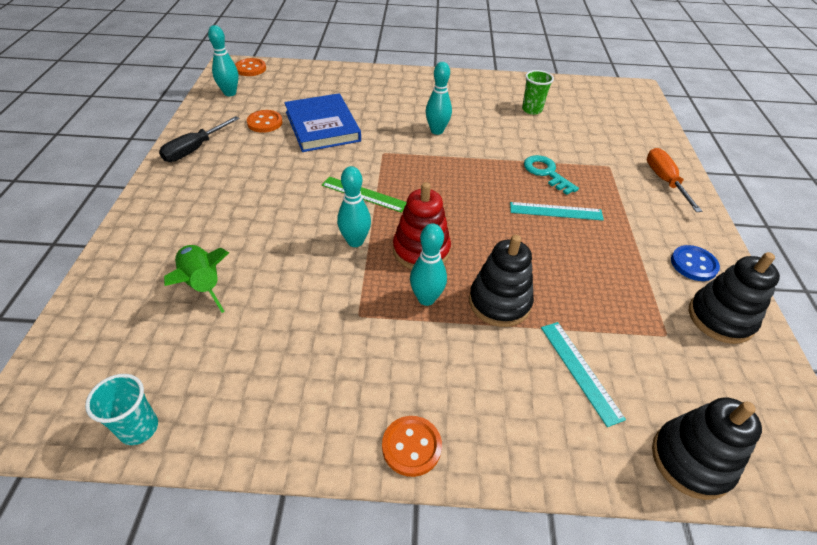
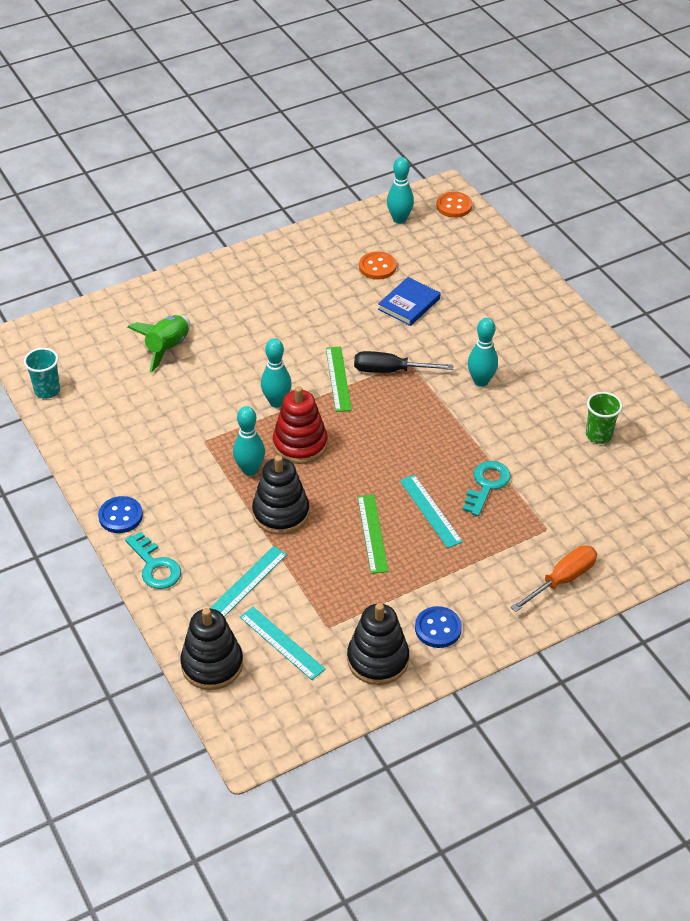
camera: 60 degrees right, 0 degrees up
black screwdriver [159,116,240,162] -> black screwdriver moved to [354,351,453,373]
blue book [284,93,361,152] -> blue book [378,277,441,326], size x0.62
orange button [382,416,442,477] -> blue button [98,496,143,533]
none -> turquoise key [125,532,181,589]
none -> turquoise ruler [240,607,325,680]
none -> green ruler [357,495,389,574]

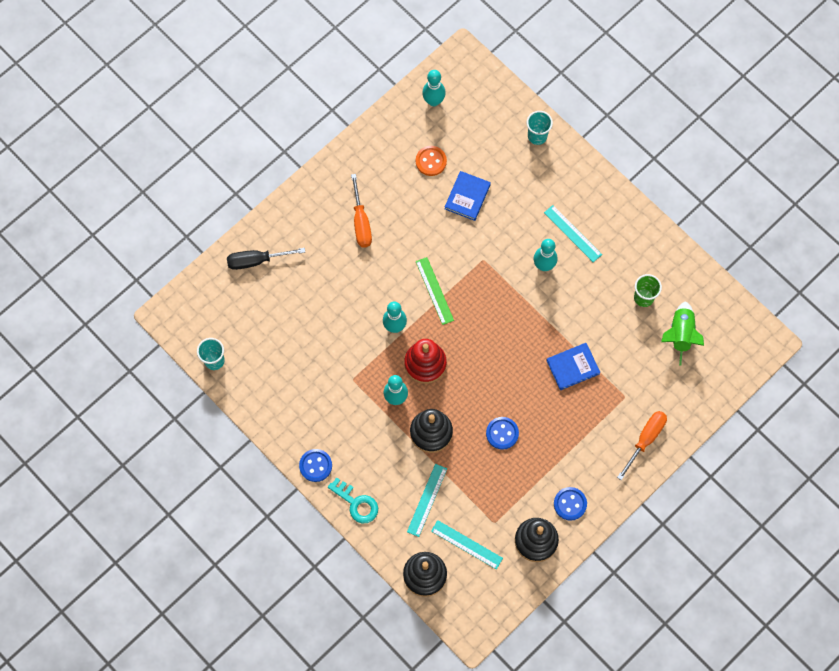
camera: 15 degrees left, 25 degrees up
green rocket [127,315,190,372] -> green rocket moved to [661,301,704,366]
black screwdriver [354,351,453,373] -> black screwdriver moved to [227,248,305,270]
green ruler [357,495,389,574] -> blue button [486,417,519,450]
turquoise ruler [400,475,463,548] -> turquoise ruler moved to [544,205,602,262]
orange button [436,192,472,218] -> none
turquoise key [463,461,511,516] -> blue book [546,343,600,390]
none -> orange screwdriver [351,174,372,247]
none -> turquoise cup [527,111,553,145]

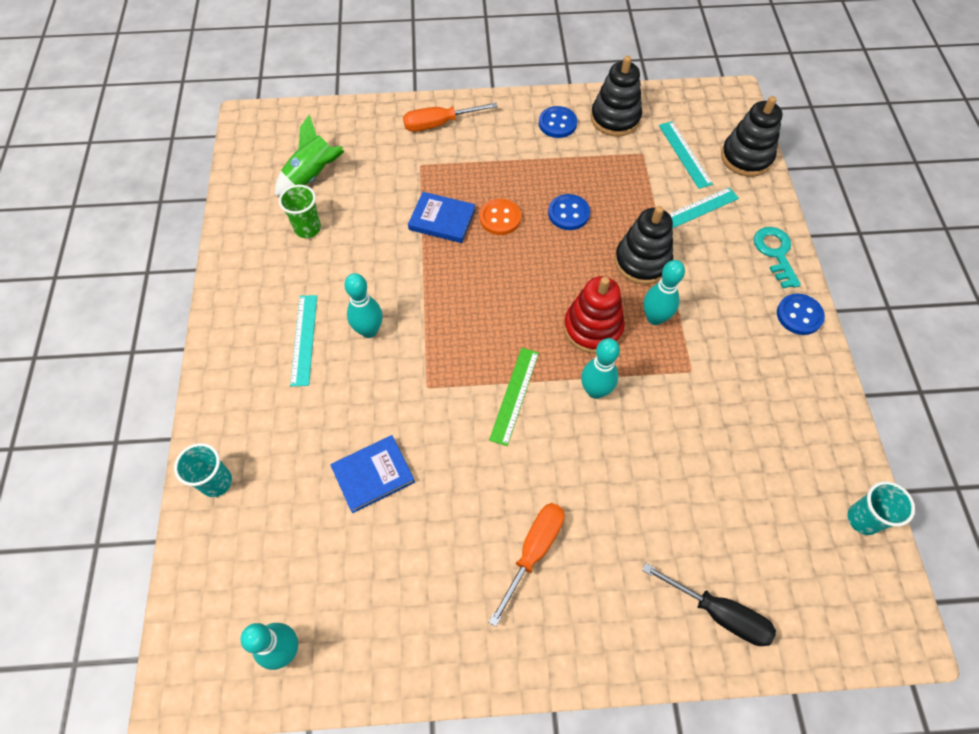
camera: 140 degrees left, 10 degrees down
orange button [416,146,447,176] -> orange button moved to [479,199,521,235]

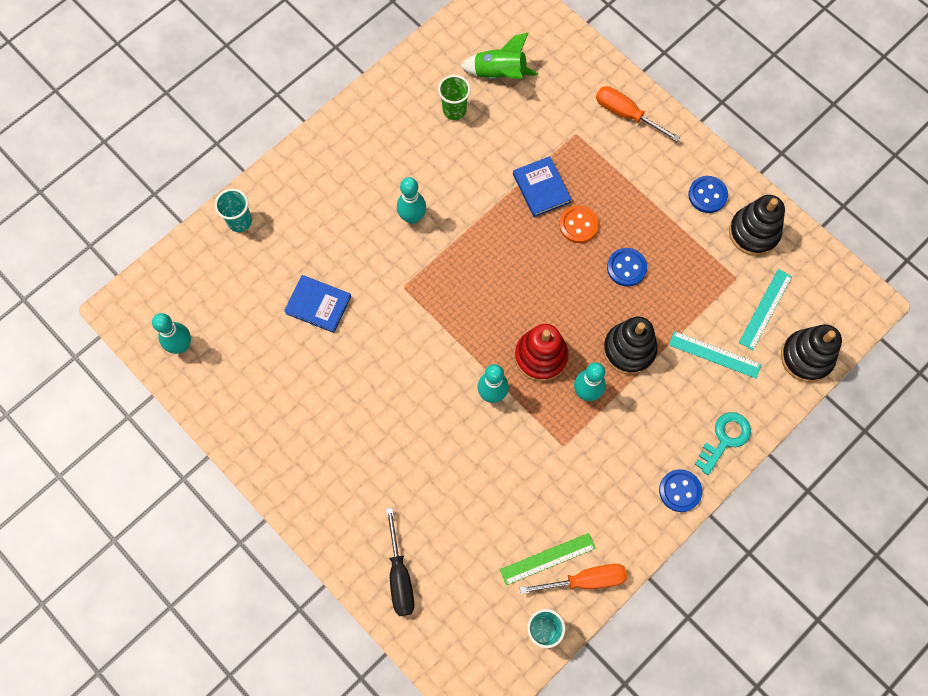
camera: 50 degrees right, 10 degrees up
turquoise ruler [290,295,317,386] -> none
orange screwdriver [488,503,565,627] -> orange screwdriver moved to [520,564,627,594]
green ruler [489,348,539,446] -> green ruler moved to [500,533,596,585]

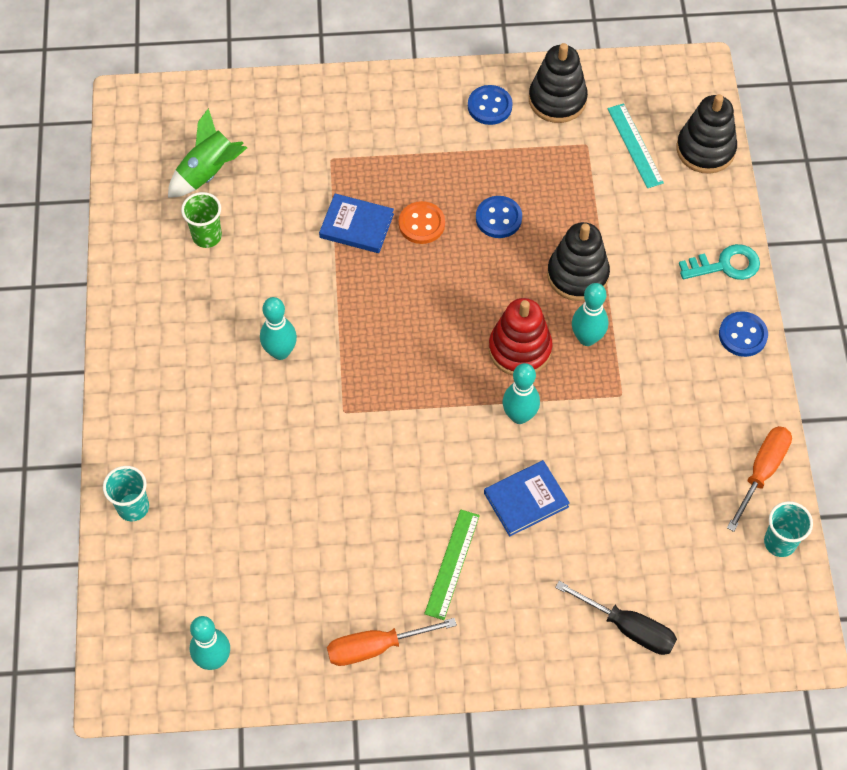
camera: 50 degrees left, 10 degrees down
blue book [284,275,351,333] -> blue book moved to [484,460,570,537]
green ruler [500,533,596,585] -> green ruler moved to [424,509,480,620]
orange screwdriver [596,86,680,142] -> orange screwdriver moved to [327,618,457,666]
turquoise ruler [669,331,761,379] -> none
turquoise key [695,412,751,475] -> turquoise key turned 90 degrees clockwise [679,244,760,280]

